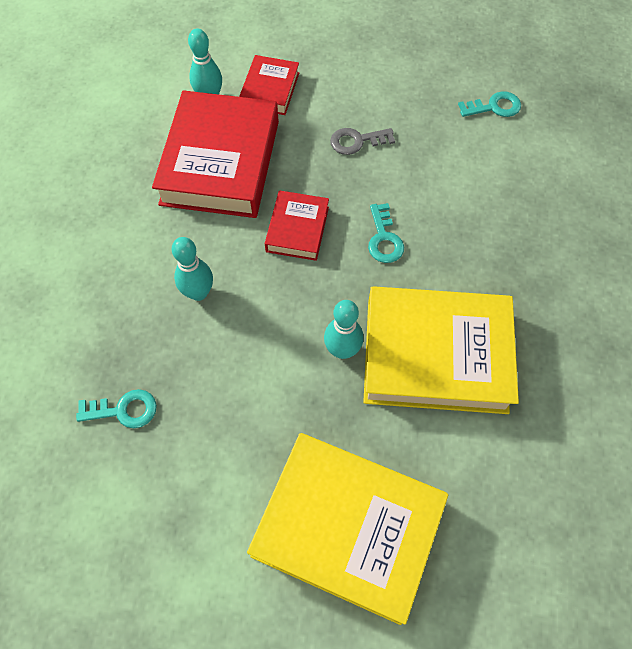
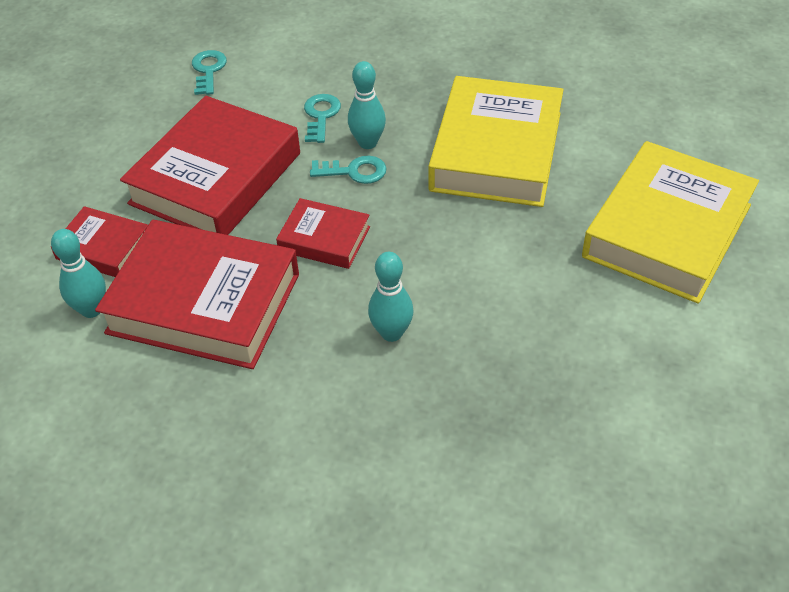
camera: 80 degrees left, 15 degrees down
turquoise key [76,389,157,428] -> turquoise key moved to [304,94,341,143]
turquoise bowling pin [324,300,364,359] -> turquoise bowling pin moved to [348,61,386,149]
grey key [330,128,395,155] -> red book [120,96,300,235]

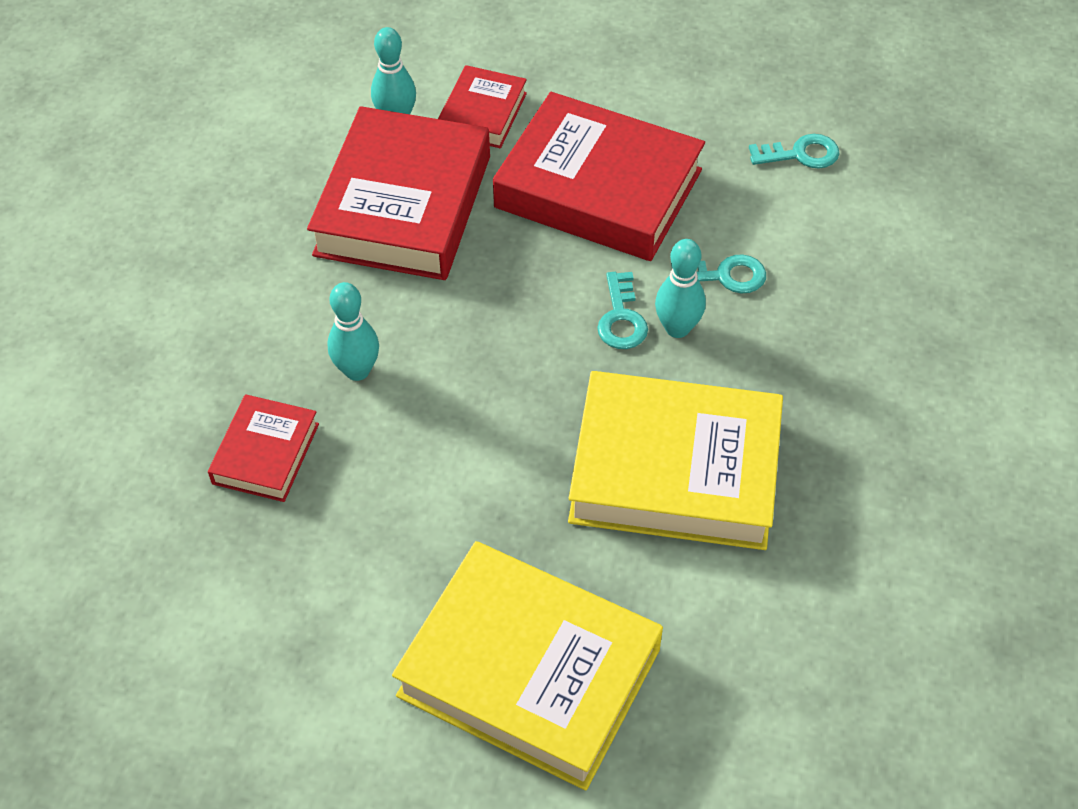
camera: 85 degrees right, 5 degrees up
red book [276,198,370,269] -> red book moved to [208,394,319,502]

